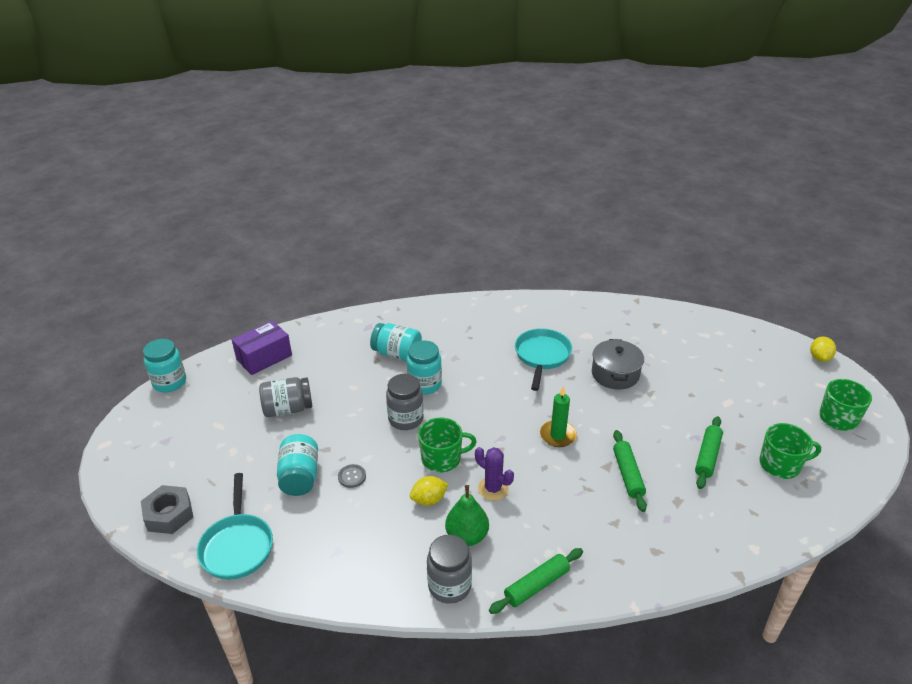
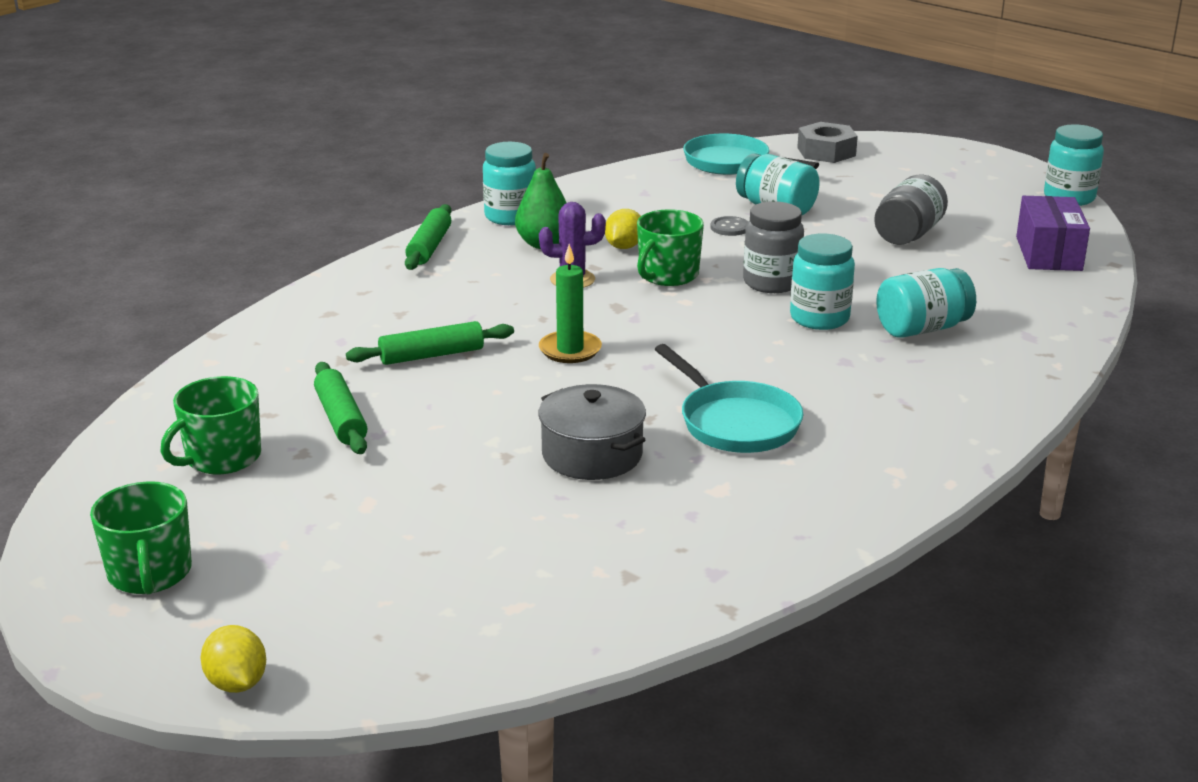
camera: 135 degrees right, 10 degrees down
grey jar [427,534,472,604] -> turquoise jar [483,142,536,225]
green rolling pin [613,430,647,512] -> green rolling pin turned 60 degrees counterclockwise [346,321,514,365]

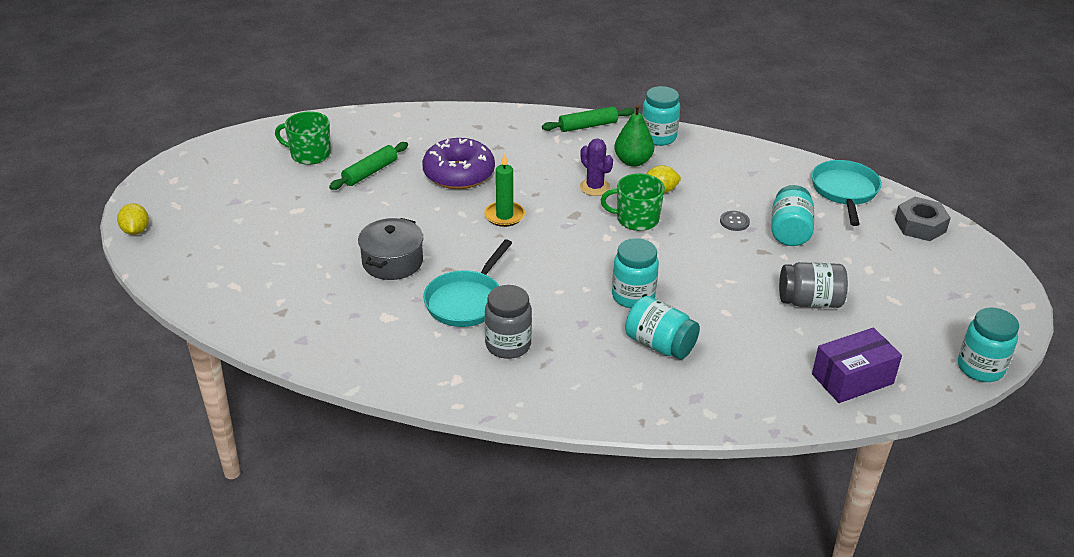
camera: 60 degrees right, 10 degrees up
green mug [90,481,192,594] -> none
yellow lemon [201,625,266,693] -> yellow lemon turned 45 degrees counterclockwise [117,203,149,235]
green rolling pin [346,321,514,365] -> purple donut [422,138,495,189]
grey jar [743,201,804,293] -> grey jar moved to [485,285,532,359]

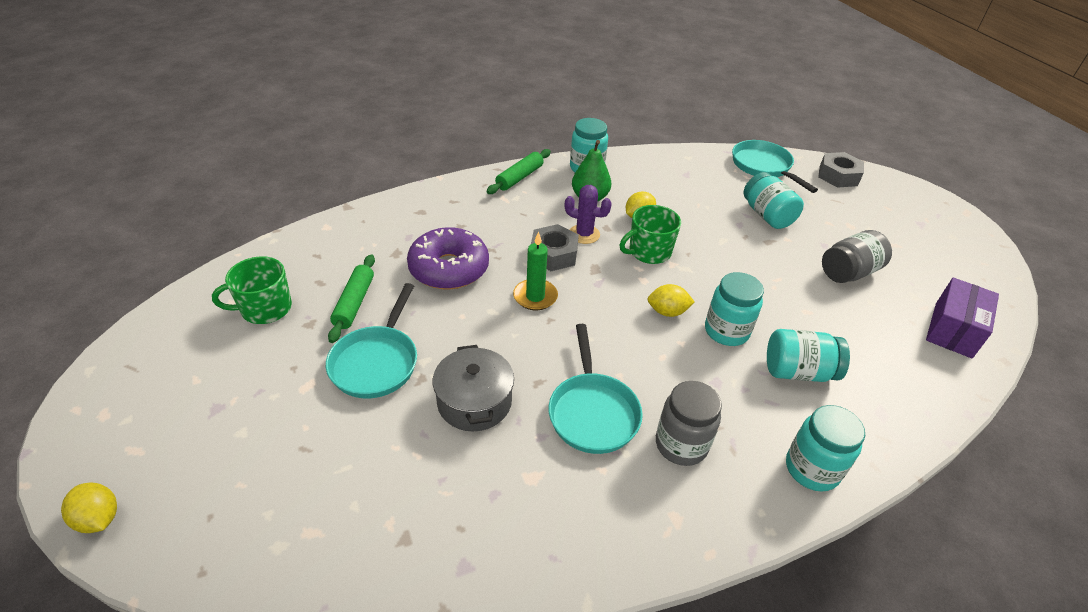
camera: 35 degrees left, 5 degrees up
grey button [720,211,750,231] -> none
turquoise jar [958,307,1019,382] -> turquoise jar moved to [786,405,865,492]
none -> turquoise pan [326,283,417,398]
none -> grey nut [531,224,579,271]
none -> yellow lemon [648,284,695,317]

